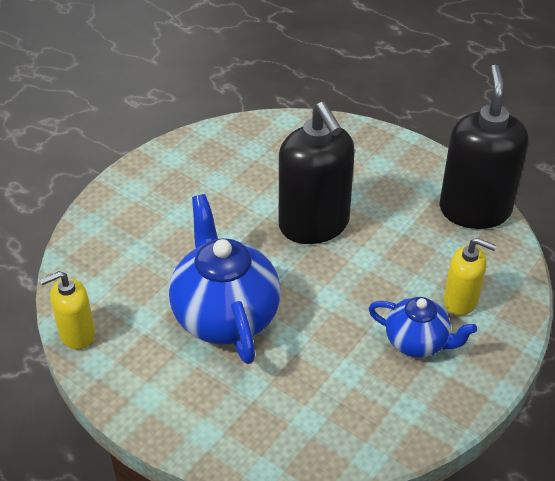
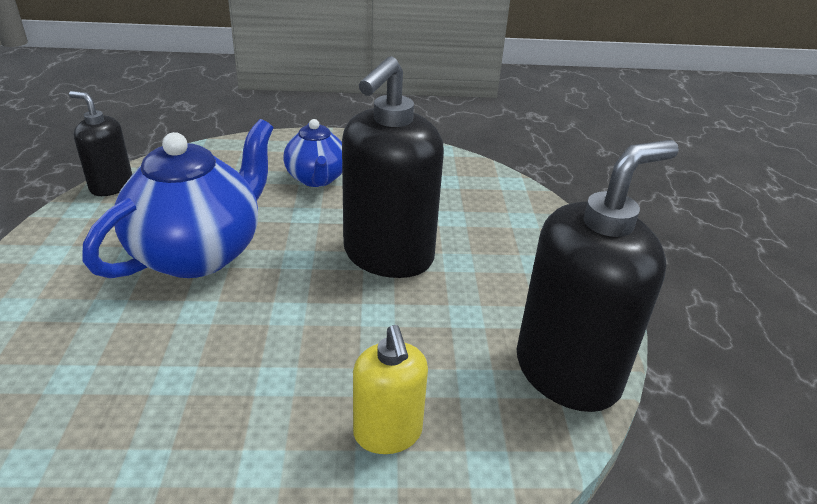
camera: 50 degrees right, 10 degrees down
yellow soap dispenser [40,271,95,349] -> black soap dispenser [69,91,132,196]
blue teapot [368,297,477,358] -> blue teapot moved to [283,119,342,187]

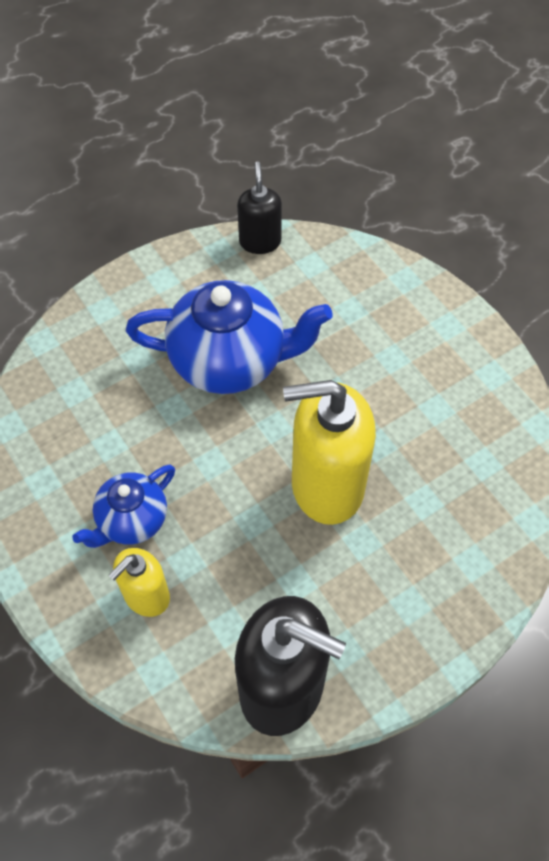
camera: 60 degrees right, 25 degrees up
blue teapot [283,119,342,187] -> blue teapot moved to [72,465,175,548]
black soap dispenser [342,56,444,278] -> yellow soap dispenser [283,380,376,525]

